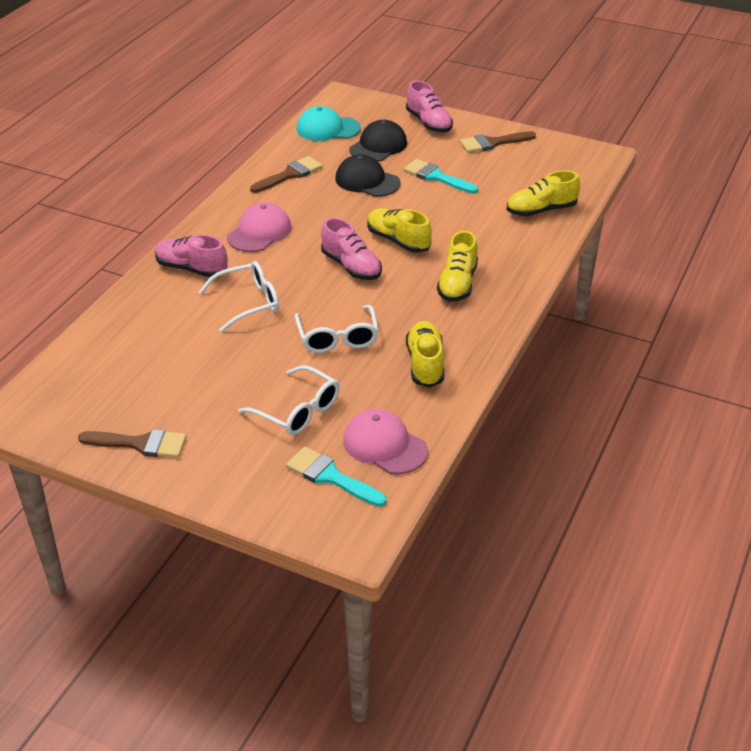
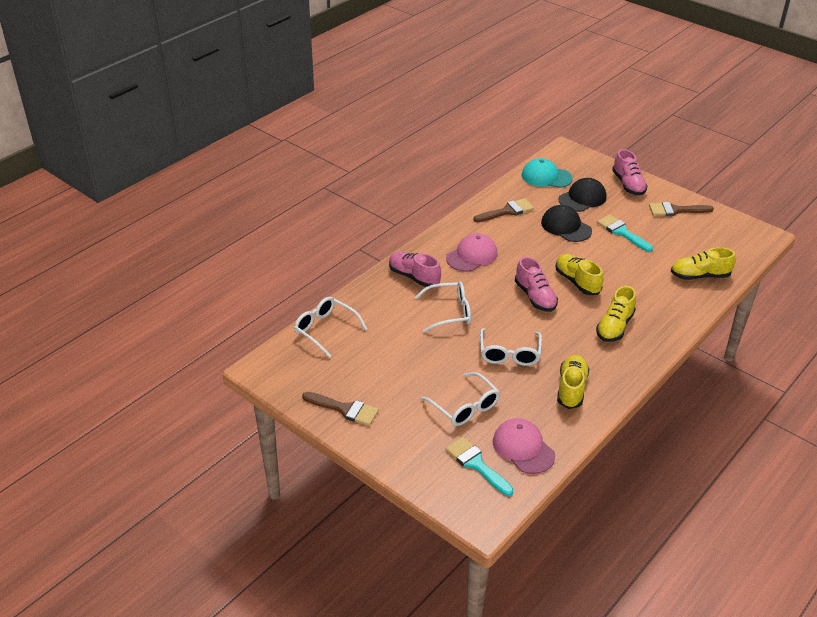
camera: 15 degrees right, 0 degrees up
none -> white glasses [294,297,367,358]

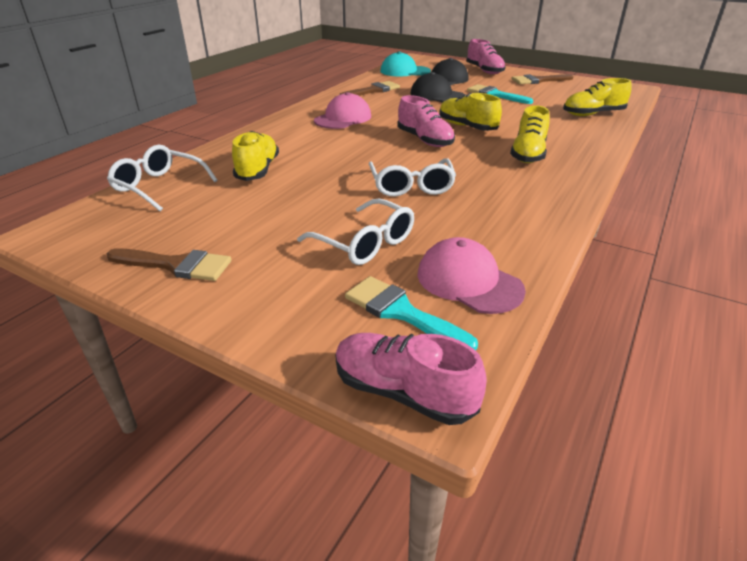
camera: 10 degrees left, 5 degrees down
pink shoe [389,252,441,287] -> pink shoe moved to [335,333,487,425]
white glasses [415,281,471,333] -> none
yellow shoe [557,355,589,409] -> yellow shoe moved to [232,131,279,181]

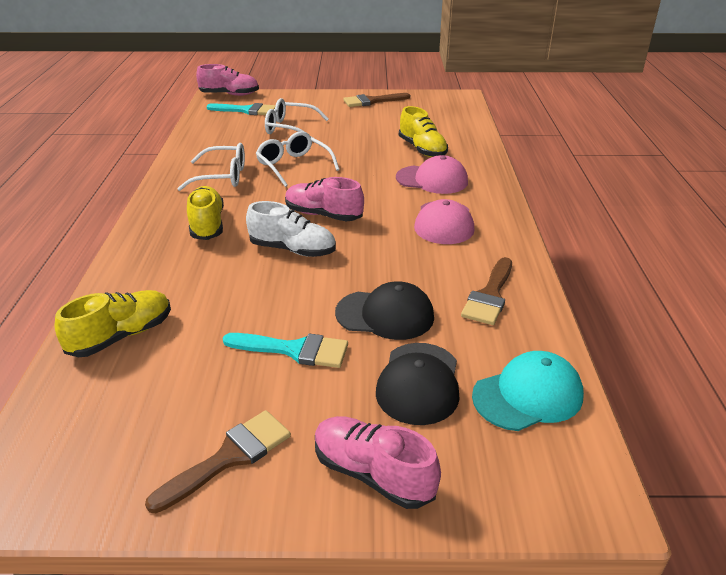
camera: 150 degrees right, 0 degrees up
white glasses [107,145,218,211] -> white glasses moved to [177,143,245,191]
pink cap [418,237,526,314] -> pink cap moved to [396,155,468,194]
yellow shoe [439,93,502,131] -> white shoe [246,201,336,257]

